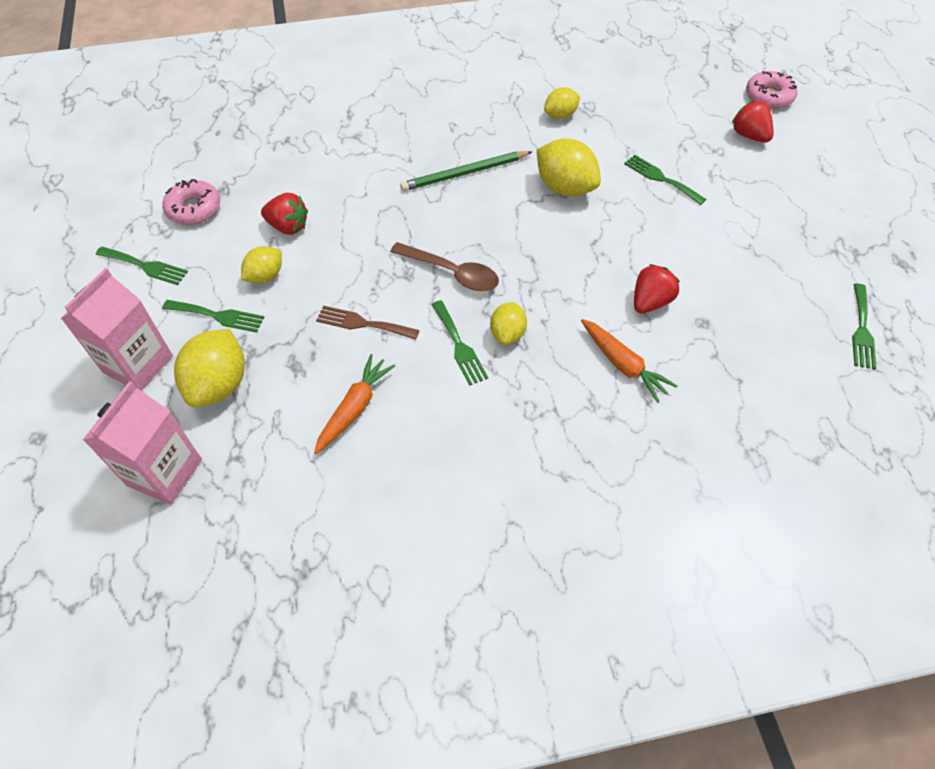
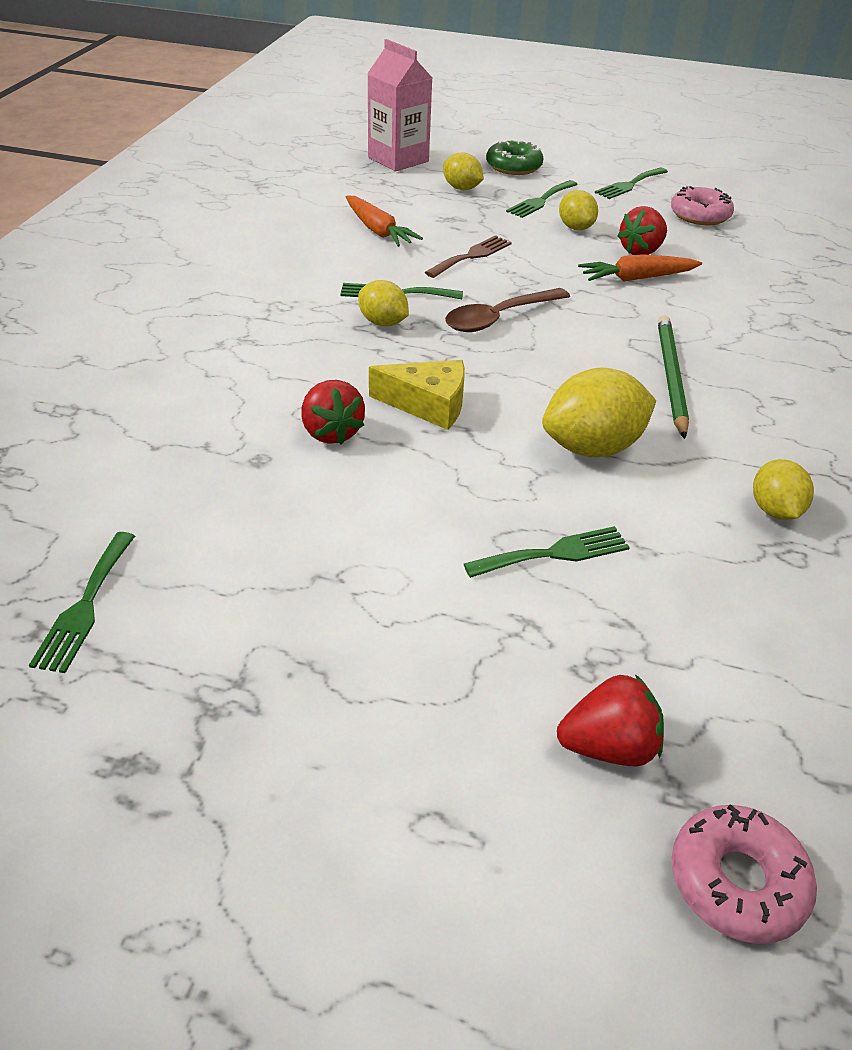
camera: 115 degrees right, 15 degrees down
pink carton [61,268,173,391] -> green donut [486,140,544,175]
yellow lemon [174,329,245,407] -> yellow lemon [443,152,484,190], size x0.60
orange carrot [581,319,677,403] -> orange carrot moved to [578,254,702,282]
green fork [852,284,877,370] -> green fork turned 120 degrees counterclockwise [29,532,135,673]
none -> yellow cheese [369,360,465,430]

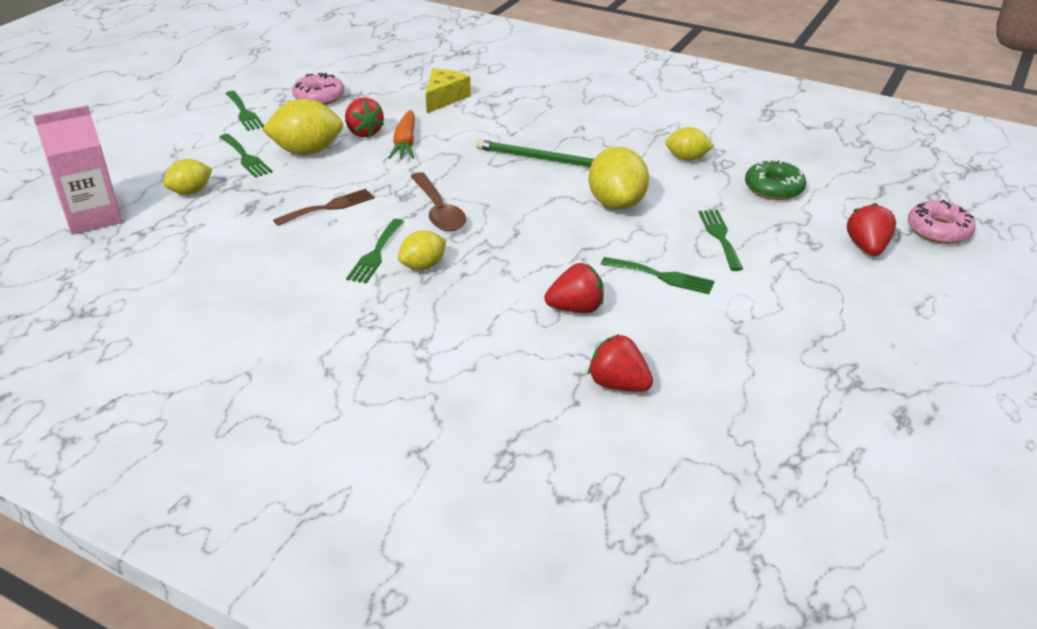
camera: 75 degrees left, 5 degrees down
green fork [29,532,135,673] -> green fork moved to [601,257,715,294]
orange carrot [346,196,423,247] -> none
yellow cheese [369,360,465,430] -> yellow cheese moved to [426,68,471,113]
brown fork [425,235,512,278] -> brown fork turned 90 degrees clockwise [273,189,375,226]
green donut [486,140,544,175] -> green donut moved to [745,159,806,200]
yellow lemon [559,190,598,230] -> yellow lemon [262,99,343,155], size x1.67
none -> red strawberry [588,334,653,392]

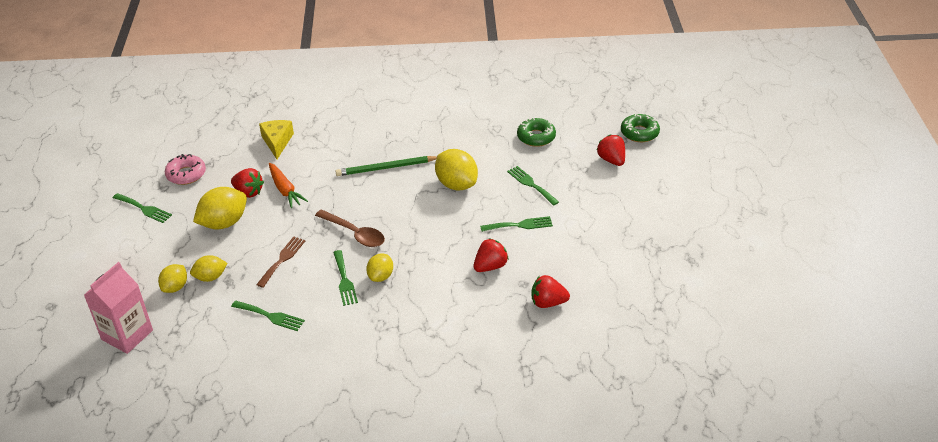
camera: 30 degrees left, 5 degrees up
green fork [219,134,272,178] -> green fork moved to [231,301,305,331]
yellow lemon [665,127,714,161] -> yellow lemon moved to [190,255,228,282]
pink donut [908,200,976,244] -> green donut [621,114,660,142]

